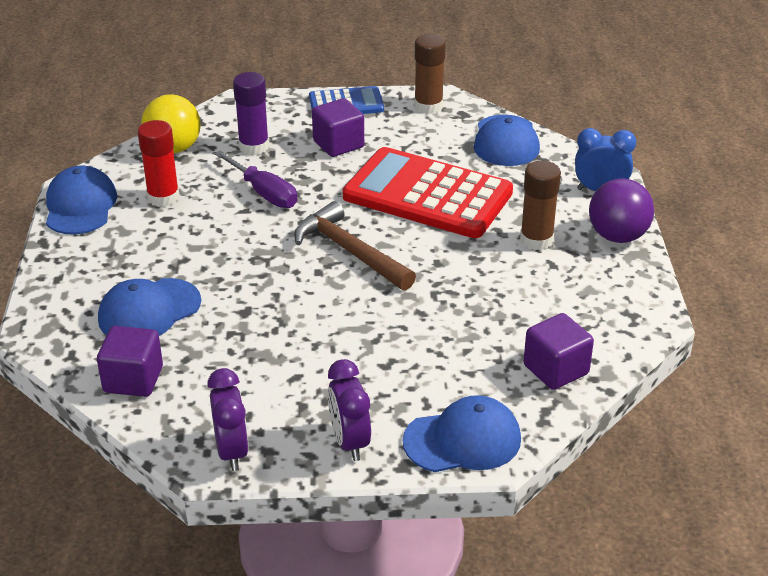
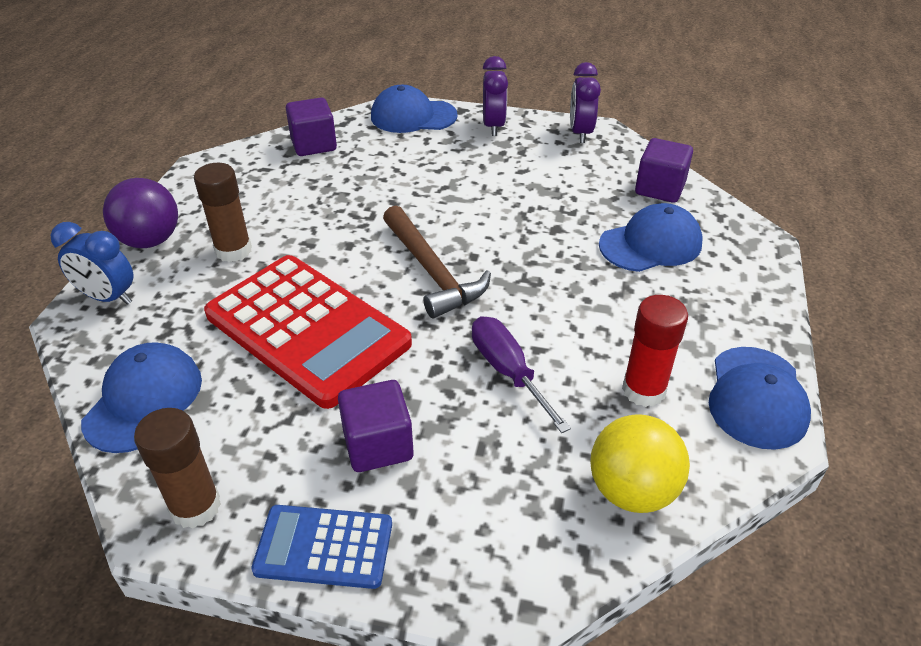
camera: 165 degrees left, 5 degrees up
purple glue stick [233,72,269,155] -> none

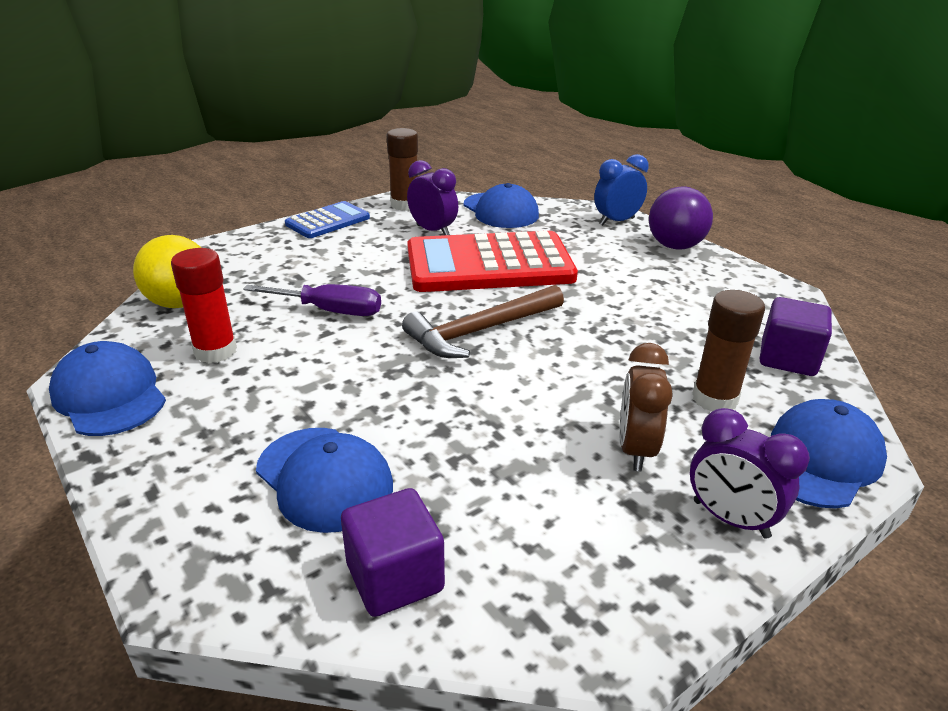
camera: 130 degrees right, 10 degrees down
brown glue stick [194,163,252,262] -> brown glue stick moved to [692,290,765,412]
purple cube [338,380,414,472] -> none
brown hammer [383,205,491,318] -> brown hammer turned 45 degrees counterclockwise [402,285,564,358]
purple clock [570,62,601,143] -> purple clock moved to [407,160,458,235]
blue cap [599,203,703,272] -> blue cap turned 60 degrees counterclockwise [256,428,393,533]
none -> brown clock [620,343,673,471]

